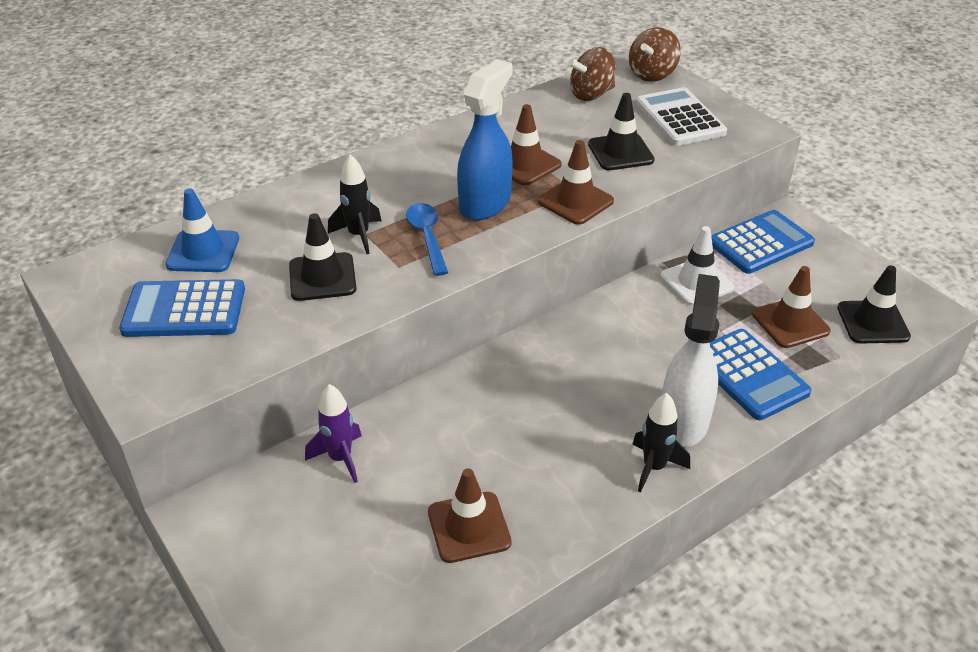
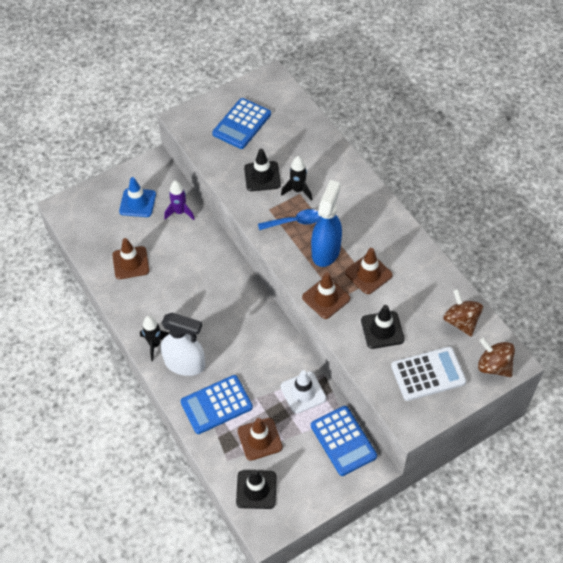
camera: 95 degrees right, 15 degrees up
blue calculator [119,279,245,337] -> blue calculator turned 150 degrees counterclockwise [212,98,271,149]
blue traffic cone [165,188,239,272] -> blue traffic cone moved to [119,177,156,217]
blue spray bottle [457,59,513,220] -> blue spray bottle turned 105 degrees counterclockwise [311,180,342,267]

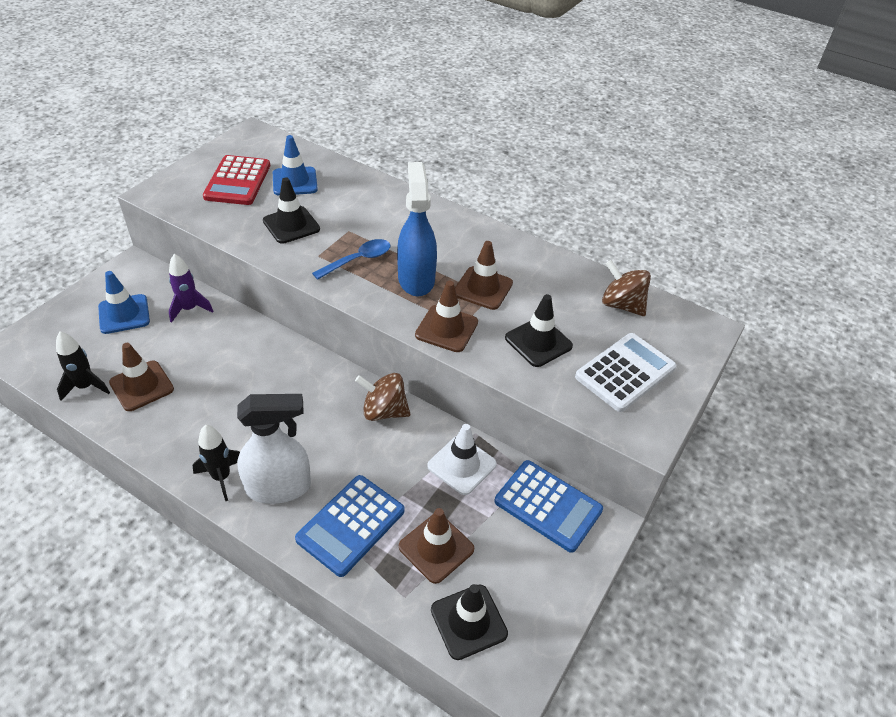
camera: 30 degrees left, 10 degrees down
blue calculator [212,98,271,149] -> red calculator [203,155,270,205]
black rocket [281,156,312,200] -> black rocket moved to [56,331,110,401]
brown spinning top [478,338,515,377] -> brown spinning top moved to [355,373,410,421]
none -> blue traffic cone [273,135,318,196]

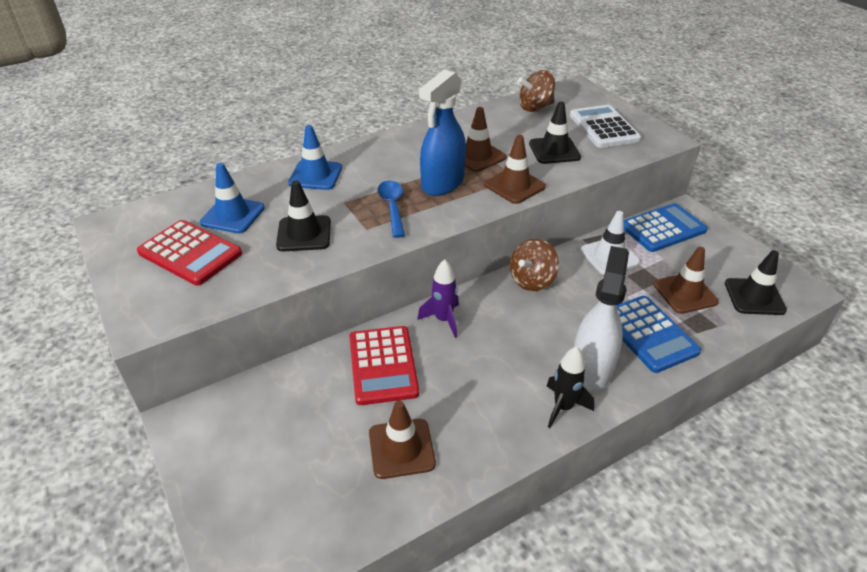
camera: 60 degrees left, 5 degrees down
black rocket [56,331,110,401] -> none
blue traffic cone [98,271,150,334] -> blue traffic cone moved to [288,125,342,190]
purple rocket [169,254,213,323] -> purple rocket moved to [417,259,459,338]
blue spray bottle [397,162,437,297] -> blue spray bottle turned 75 degrees counterclockwise [419,69,466,196]
none -> red calculator [349,326,419,405]

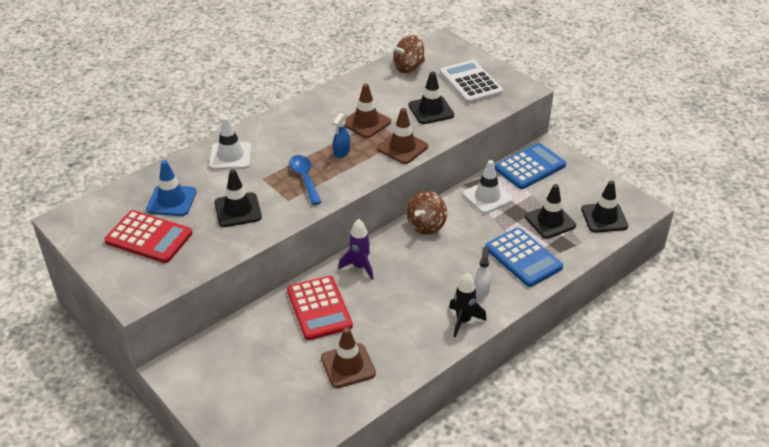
camera: 10 degrees left, 0 degrees up
blue traffic cone [288,125,342,190] -> white traffic cone [209,116,252,170]
blue spray bottle [419,69,466,196] -> blue spray bottle [333,113,350,158], size x0.47
white spray bottle [574,246,629,392] -> white spray bottle [475,247,491,298], size x0.47
brown traffic cone [654,247,719,314] -> black traffic cone [525,184,576,239]

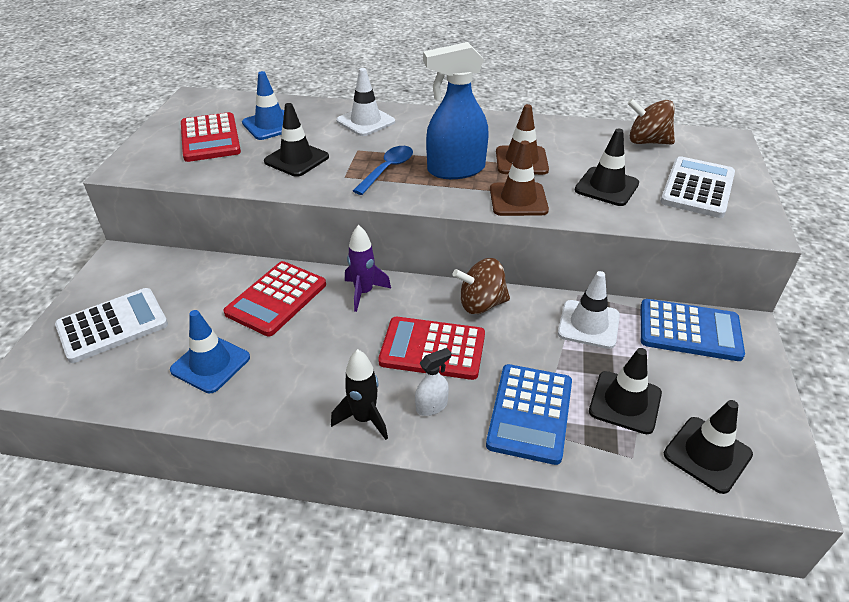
camera: 50 degrees right, 0 degrees up
brown traffic cone [321,327,376,388] -> blue traffic cone [170,310,250,393]
blue spray bottle [333,113,350,158] -> blue spray bottle [423,42,489,179], size x2.13
none -> white calculator [55,288,168,363]
none -> red calculator [378,317,485,380]

